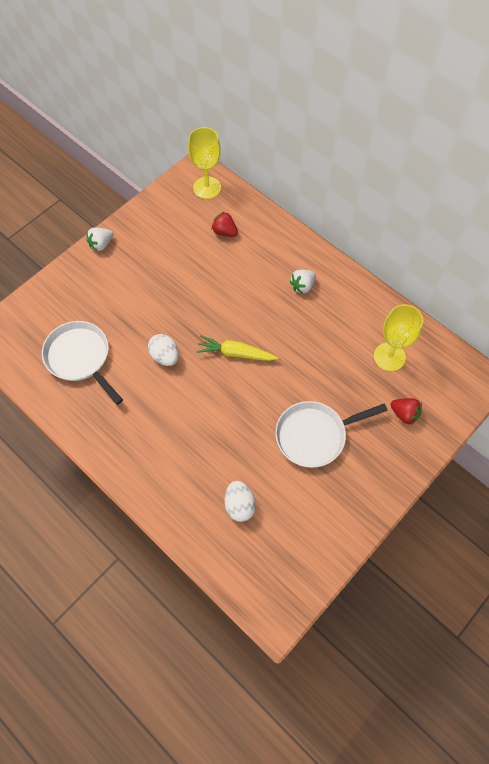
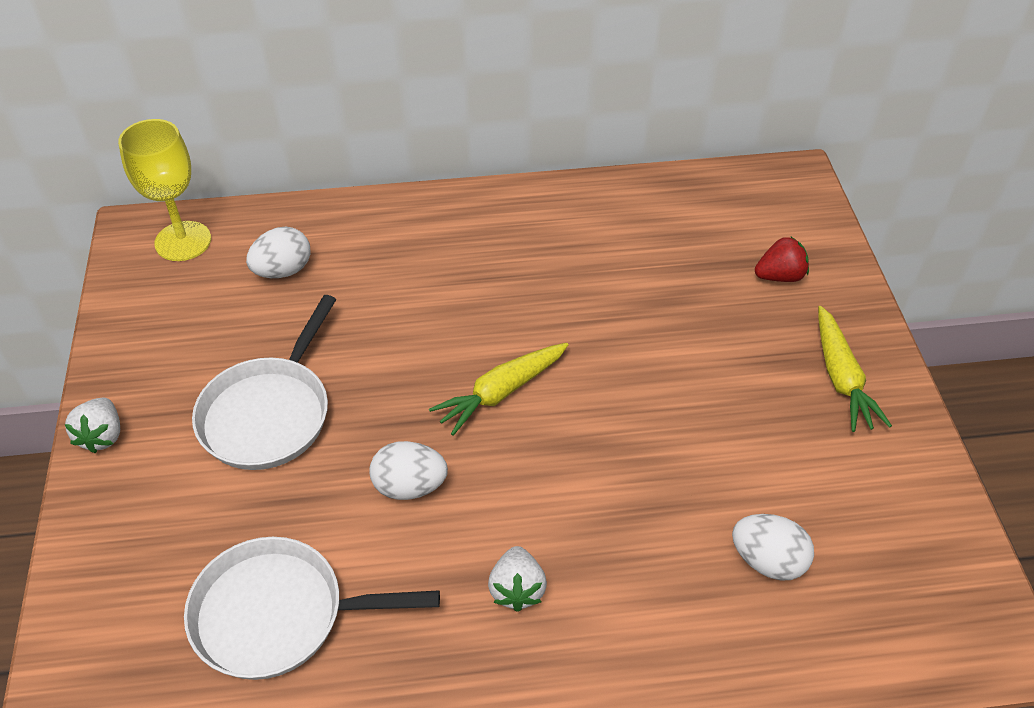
camera: 50 degrees left, 15 degrees down
red strawberry [212,211,238,237] -> white egg [246,226,311,278]
white pan [275,401,388,468] -> white pan moved to [192,295,336,470]
white strawberry [290,270,316,294] -> white strawberry moved to [488,546,547,612]
yellow goblet [374,304,423,371] -> none
none -> yellow carrot [818,306,892,432]

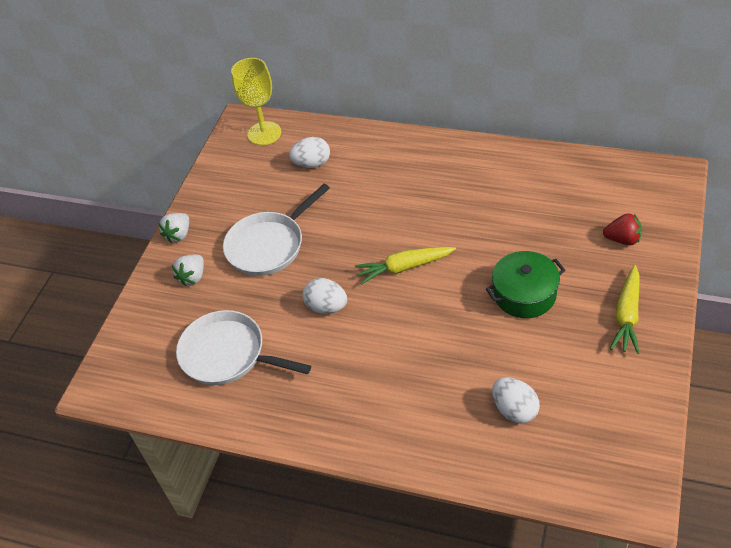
camera: 30 degrees right, 0 degrees up
white strawberry [488,546,547,612] -> white strawberry moved to [172,254,204,286]
none -> green pot [486,251,565,318]

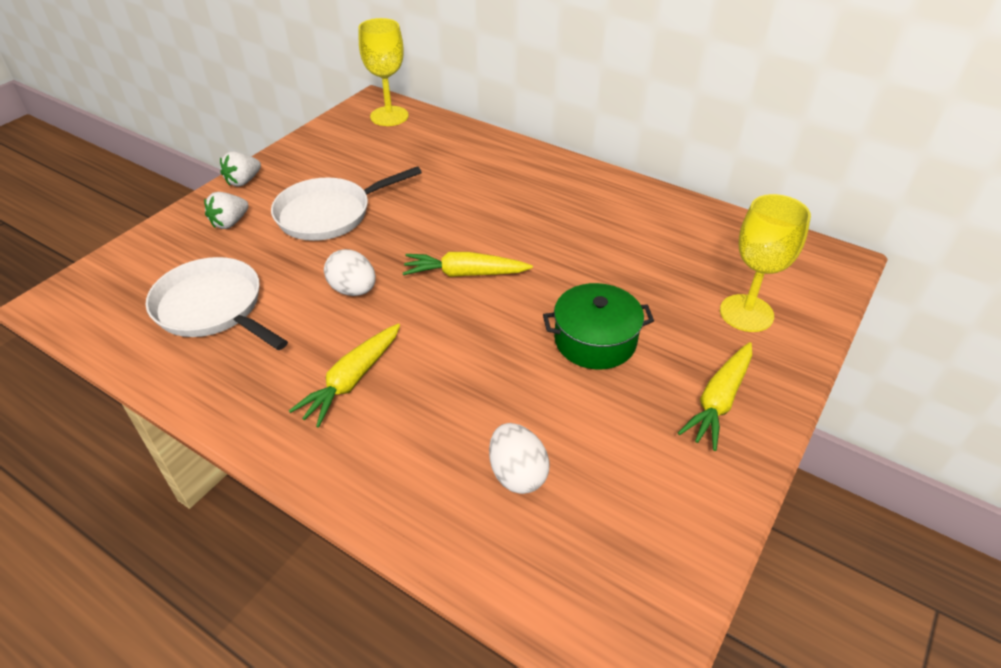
camera: 10 degrees right, 5 degrees down
white egg [289,137,330,168] -> none
red strawberry [603,213,642,245] -> yellow goblet [720,194,811,332]
none -> yellow carrot [289,323,400,428]

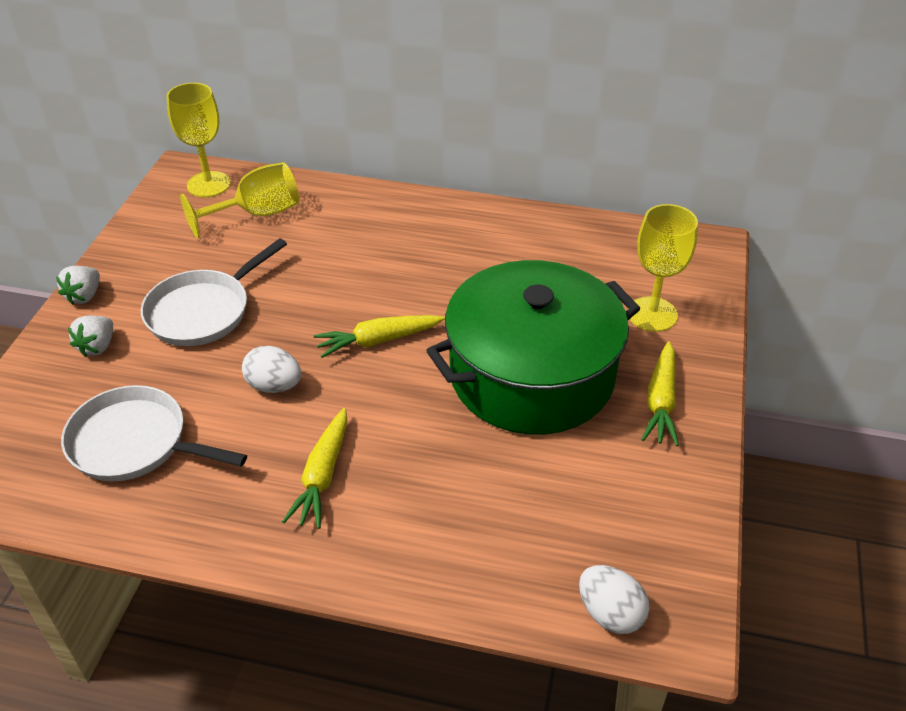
camera: 20 degrees left, 0 degrees up
white egg [489,423,550,494] -> white egg moved to [579,565,649,634]
green pot [543,283,654,370] -> green pot [426,260,640,435], size x2.06
none -> yellow goblet [180,162,299,238]

